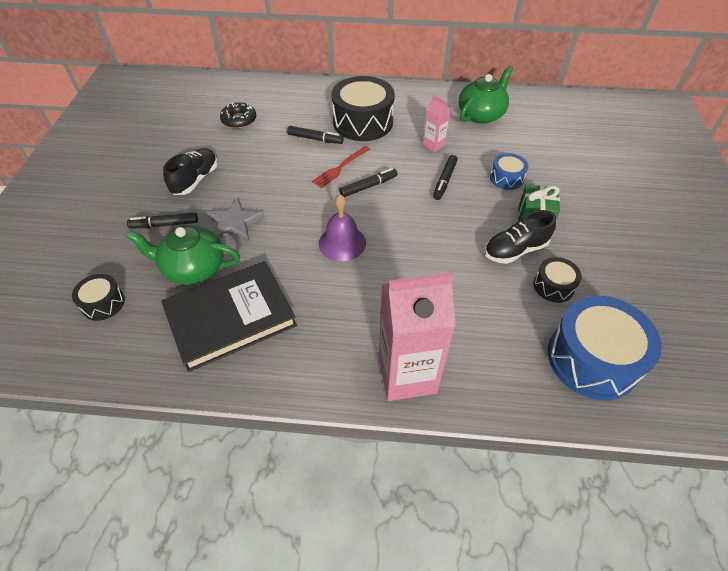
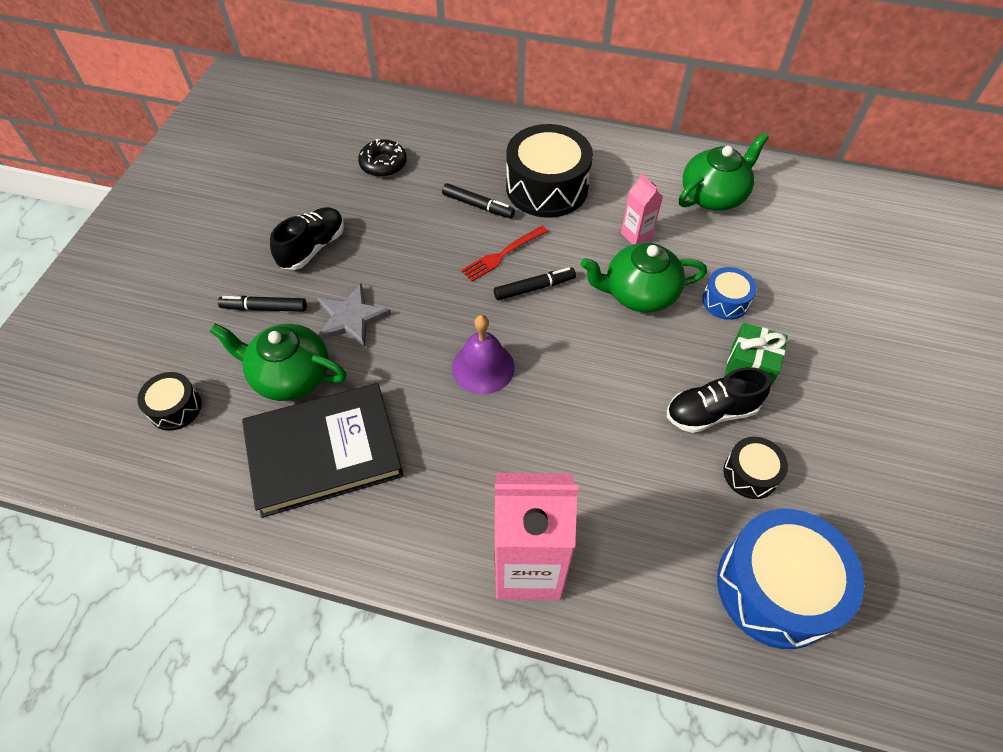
camera: 10 degrees right, 5 degrees up
black marker [433,155,458,200] -> green teapot [581,243,707,313]

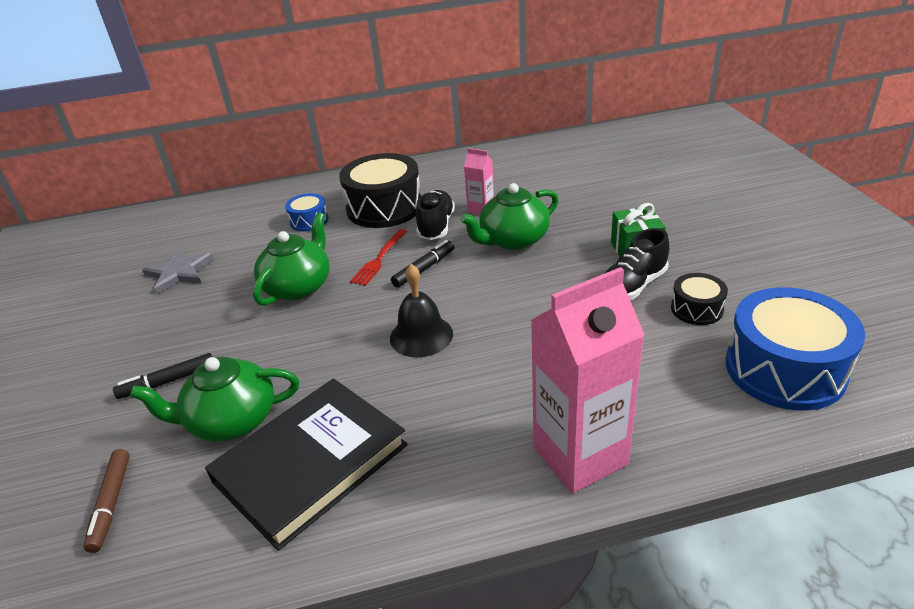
camera: 25 degrees left, 20 degrees down
black drum [137,372,202,431] -> brown marker [83,449,130,553]
black shoe [270,207,344,270] -> black shoe moved to [416,190,455,240]
grey star [317,284,391,348] -> grey star moved to [142,249,214,294]
black donut [358,139,407,177] -> none
black marker [442,183,515,218] -> none
purple bell [452,315,515,394] -> black bell [390,264,453,357]
green teapot [679,132,769,211] -> green teapot moved to [253,212,329,306]
blue drum [702,267,757,320] -> blue drum moved to [285,193,329,231]

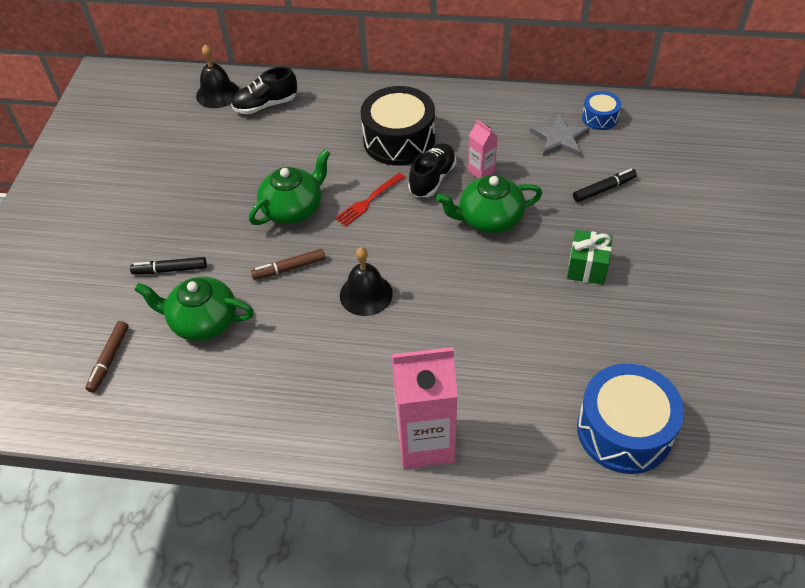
camera: 20 degrees right, 15 degrees up
grey star [142,249,214,294] -> grey star moved to [530,114,590,156]
black book [205,378,408,551] -> none
blue drum [285,193,329,231] -> blue drum moved to [582,91,621,130]
black marker [391,240,455,288] -> black marker moved to [573,169,637,202]
black shoe [604,228,669,300] -> black shoe moved to [231,67,297,114]
black drum [671,273,728,325] -> none
none -> black bell [196,44,239,108]
none -> brown marker [251,249,325,280]

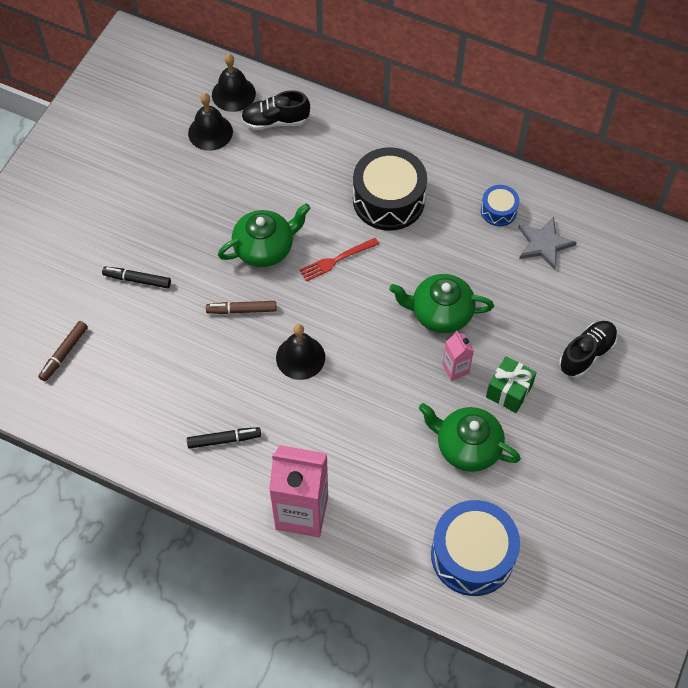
camera: 15 degrees right, 10 degrees up
green teapot [135,277,254,341] -> green teapot moved to [419,403,521,472]
black shoe [408,143,456,197] -> black shoe moved to [559,321,618,378]
pink carton [468,120,498,178] -> pink carton moved to [442,331,474,381]
black marker [573,169,637,202] -> black marker moved to [187,427,261,449]
blue drum [582,91,621,130] -> blue drum moved to [481,185,520,226]
none -> black bell [188,93,233,151]

